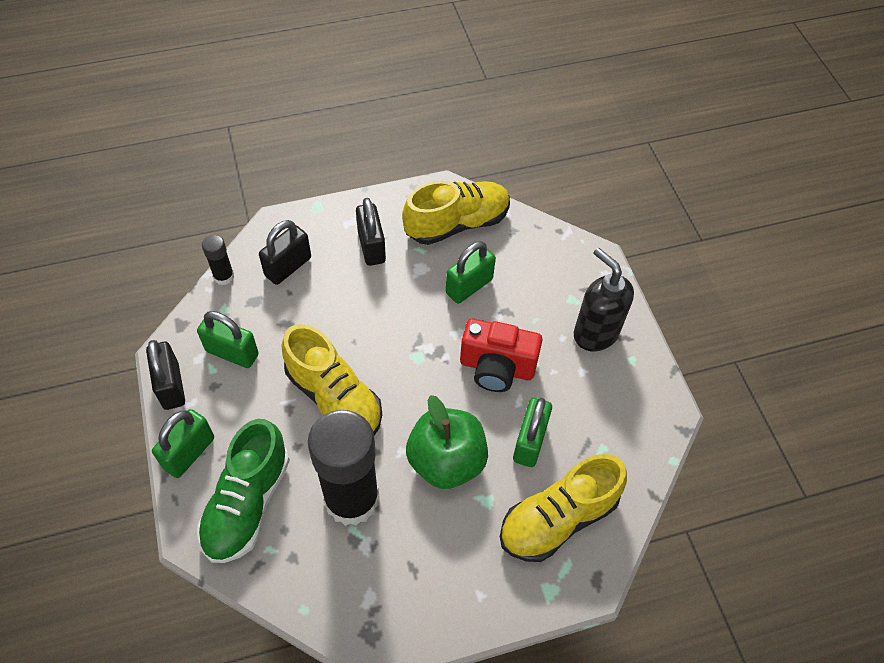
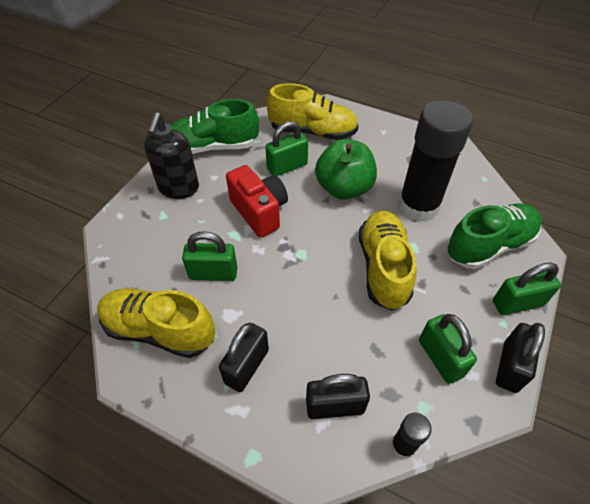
camera: 135 degrees left, 5 degrees down
none -> green shoe [171,99,259,154]

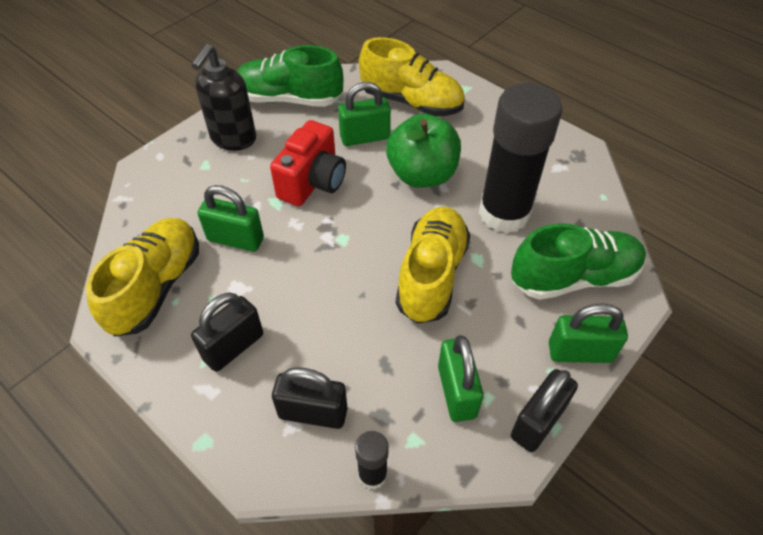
camera: 15 degrees right, 0 degrees up
yellow shoe [97,288,215,358] -> yellow shoe turned 75 degrees clockwise [86,218,199,337]
red camera [226,165,288,238] -> red camera turned 45 degrees clockwise [270,120,346,206]

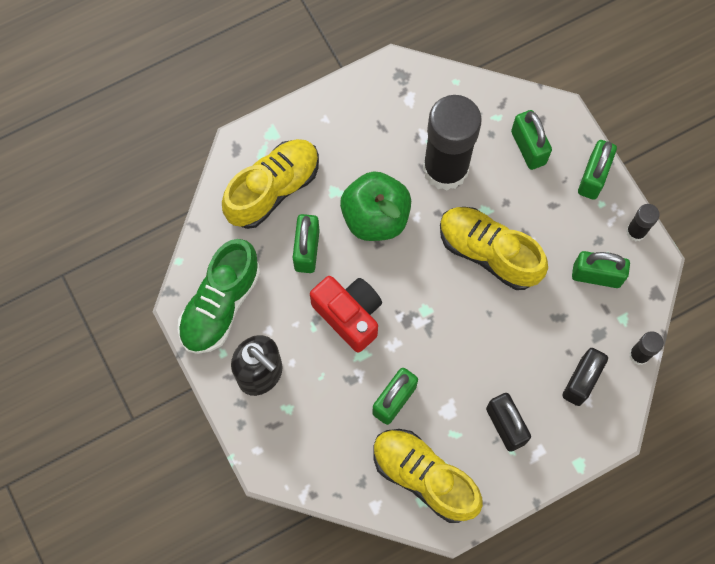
camera: 70 degrees left, 20 degrees up
green shoe [511,223,646,300] -> green padlock [511,110,552,170]
black padlock [511,369,578,452] -> black glue stick [626,204,660,241]

